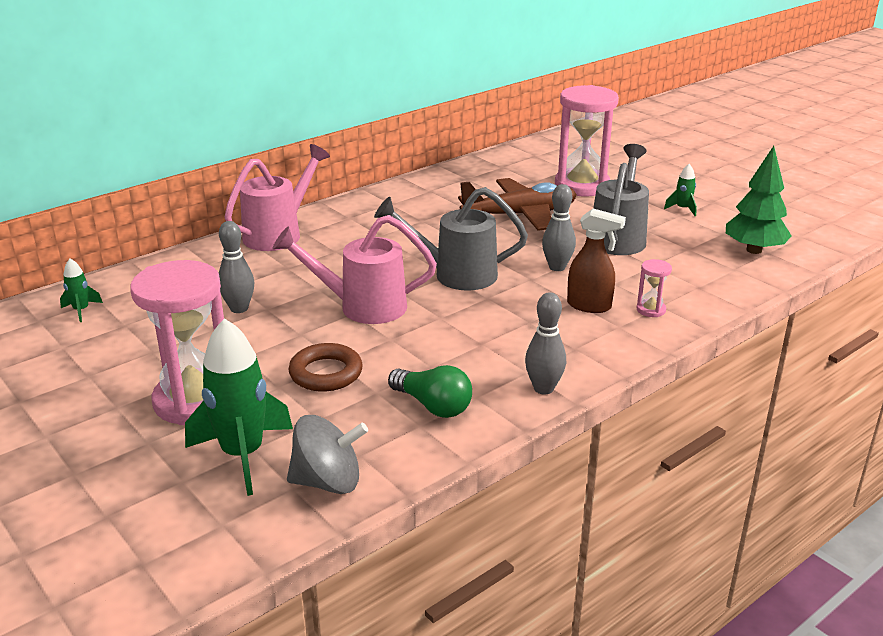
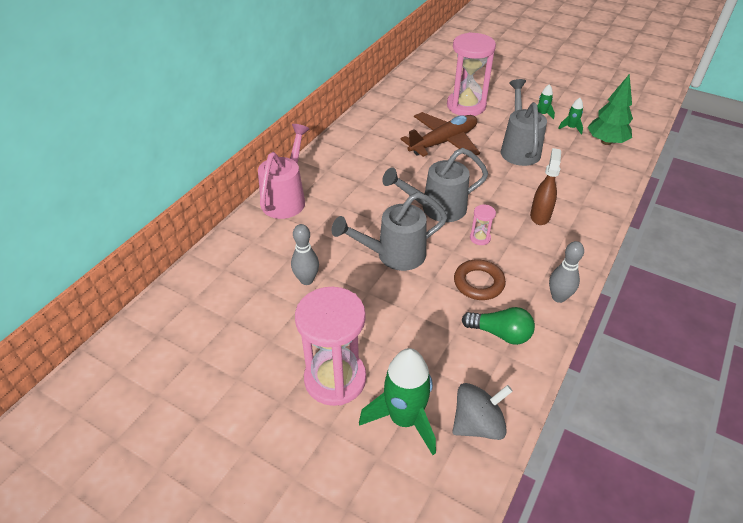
camera: 20 degrees left, 15 degrees up
green rocket [60,259,103,322] -> green rocket moved to [558,98,583,135]
pink watering can [272,215,437,324] -> grey watering can [331,192,448,271]
brown ring [289,343,363,392] -> brown ring moved to [454,259,506,300]
grey bowling pin [542,184,576,271] -> none
brown spray bottle [567,209,626,313] -> brown spray bottle turned 75 degrees counterclockwise [530,148,561,225]
pink hourglass [636,259,672,317] -> pink hourglass moved to [470,205,496,245]

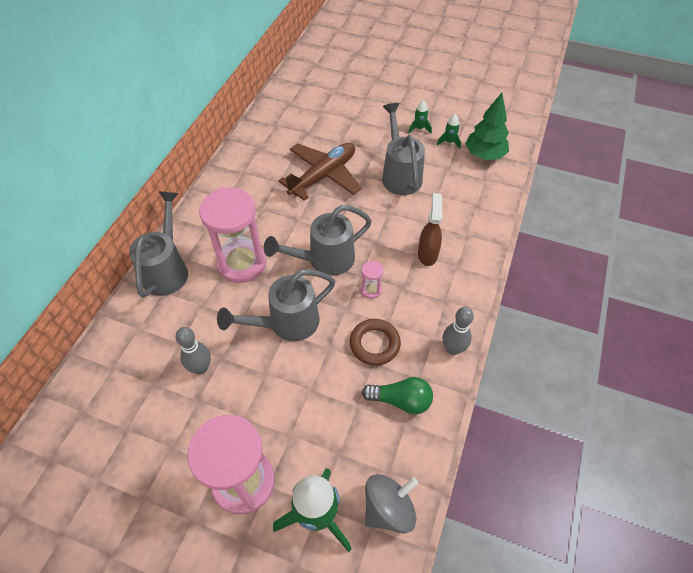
camera: 10 degrees left, 10 degrees up
pink watering can [258,124,309,219] -> grey watering can [129,191,188,298]
pink hourglass [447,32,496,116] -> pink hourglass moved to [199,187,266,283]

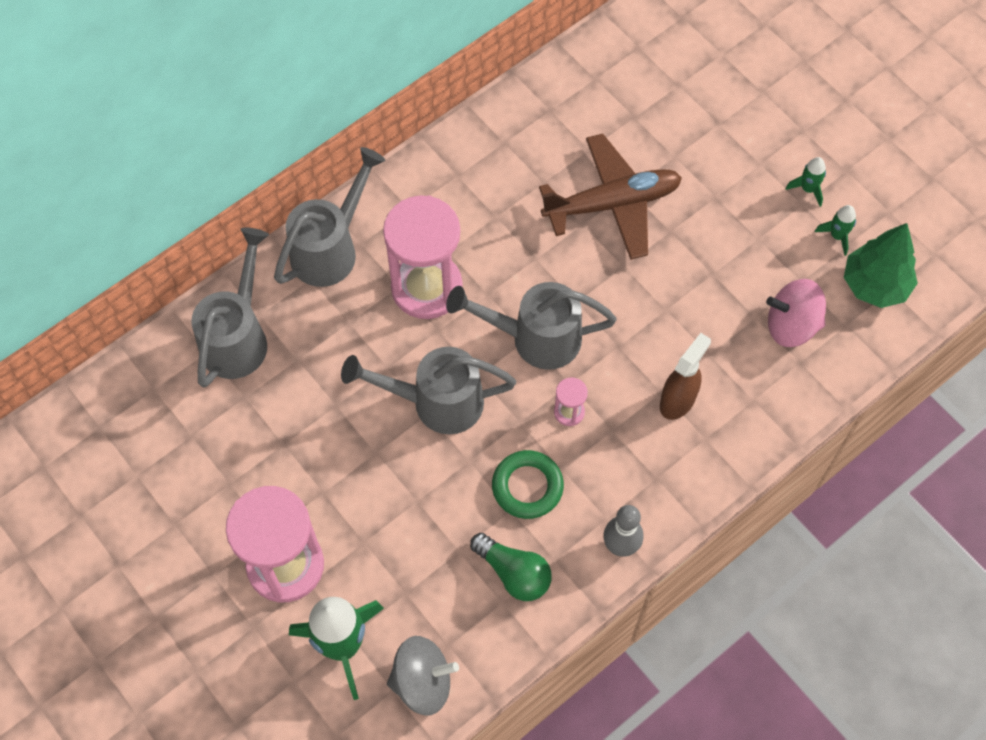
camera: 30 degrees right, 10 degrees up
grey bowling pin [175,327,211,374] -> none
brown ring [349,319,401,366] -> green ring [492,450,564,519]
grey watering can [382,103,425,195] -> grey watering can moved to [191,227,269,388]
none -> pink spinning top [766,279,826,347]

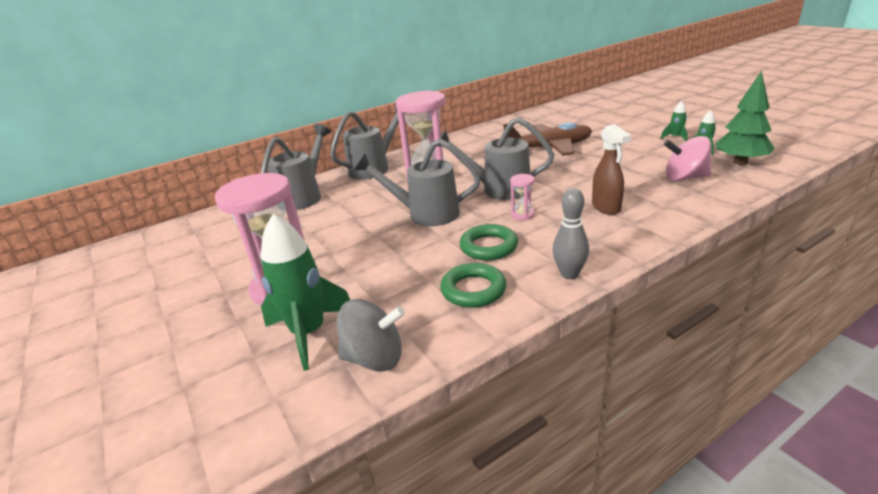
camera: 10 degrees right, 35 degrees down
green light bulb [470,533,552,601] -> green ring [440,263,506,308]
brown spray bottle [660,333,711,420] -> brown spray bottle turned 120 degrees clockwise [592,124,631,215]

